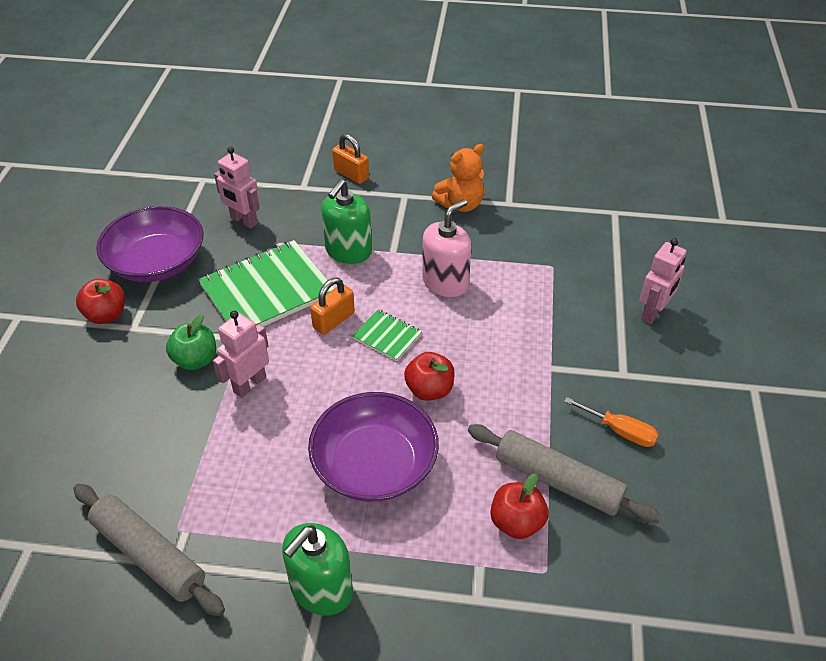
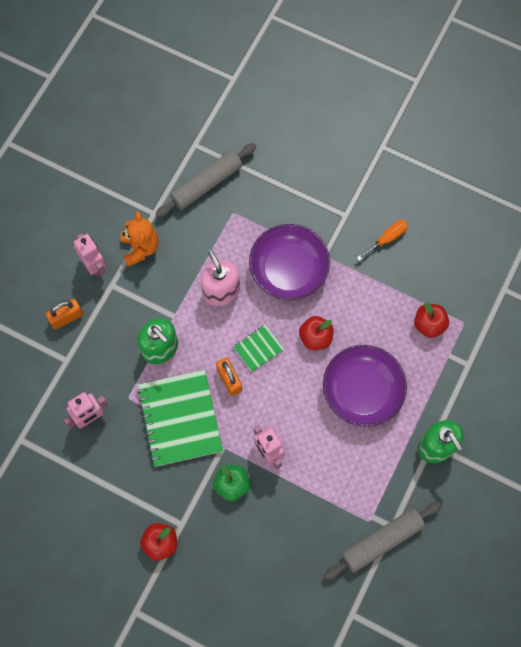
camera: 70 degrees left, 25 degrees up
purple bowl [96,206,203,282] -> purple bowl moved to [249,224,330,300]
grey rolling pin [468,424,661,523] -> grey rolling pin moved to [156,143,256,218]
pink robot [639,238,687,324] -> pink robot moved to [74,233,106,278]

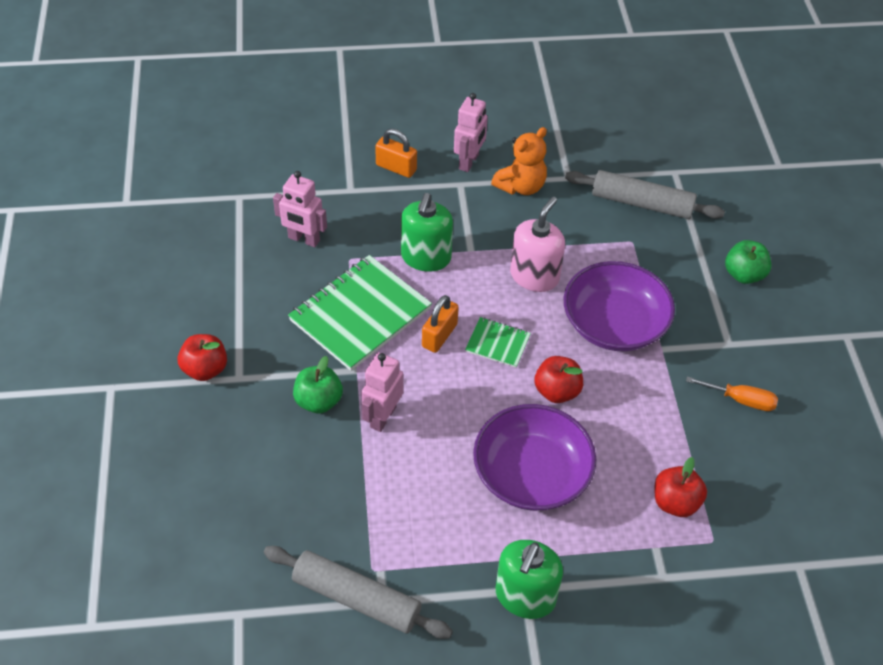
camera: 55 degrees right, 20 degrees down
none -> green apple [725,240,771,284]

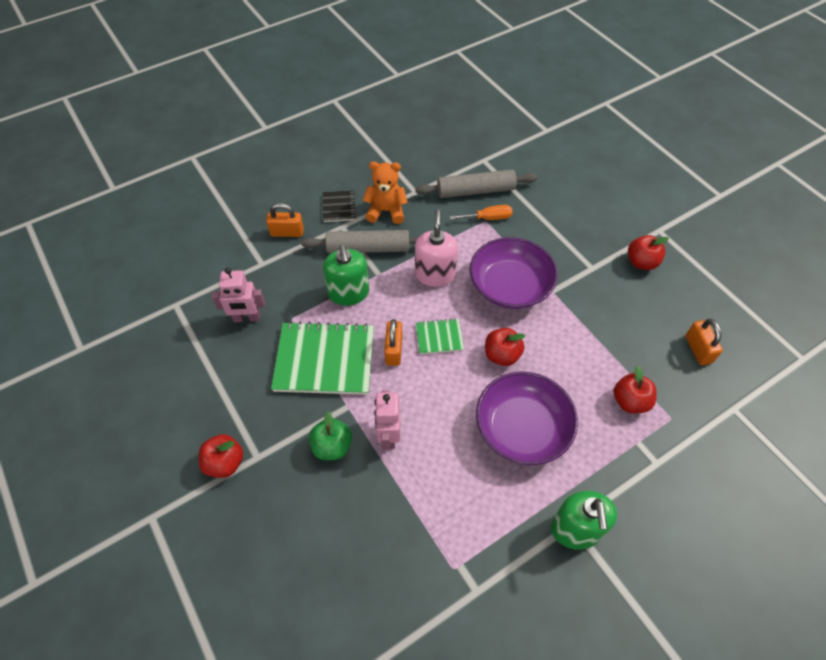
camera: 25 degrees left, 5 degrees up
grey rolling pin [264,546,453,639] -> grey rolling pin moved to [301,230,420,253]
green notebook [288,255,432,371] -> green notebook turned 75 degrees clockwise [271,321,374,395]
pink robot [454,93,488,172] -> black notebook [323,190,356,222]
orange teddy bear [491,127,547,195] -> orange teddy bear turned 105 degrees counterclockwise [363,161,408,224]
orange screwdriver [686,376,778,411] -> orange screwdriver moved to [449,205,513,220]
green apple [725,240,771,284] -> none
none -> red apple [628,235,669,270]
none -> orange padlock [685,319,723,365]

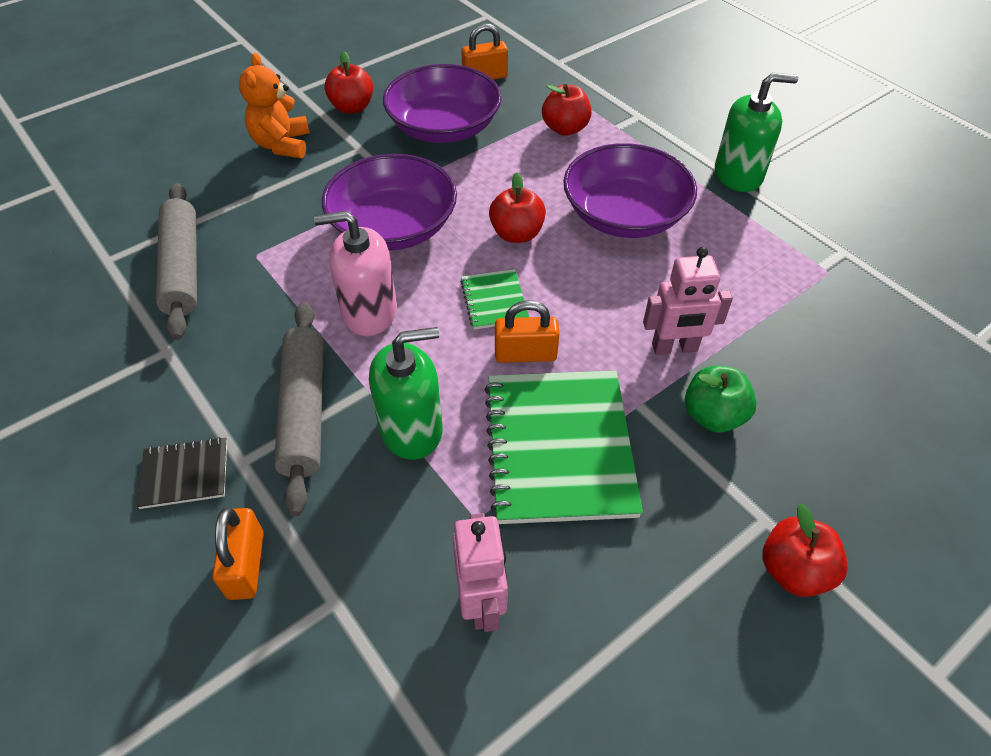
camera: 95 degrees left, 5 degrees down
orange teddy bear [363,161,408,224] -> orange teddy bear moved to [239,53,310,158]
orange screwdriver [449,205,513,220] -> none
none -> purple bowl [383,64,502,143]

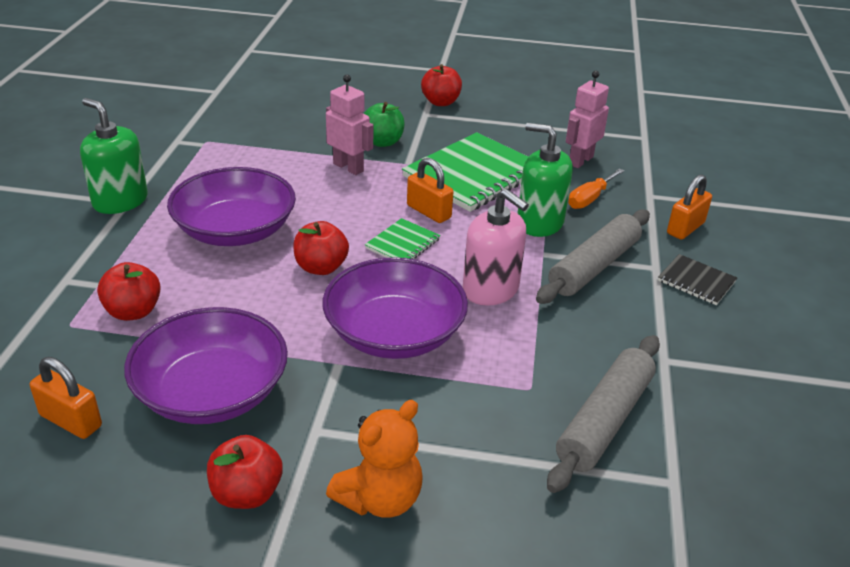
camera: 135 degrees left, 15 degrees down
none -> orange screwdriver [568,168,624,209]

